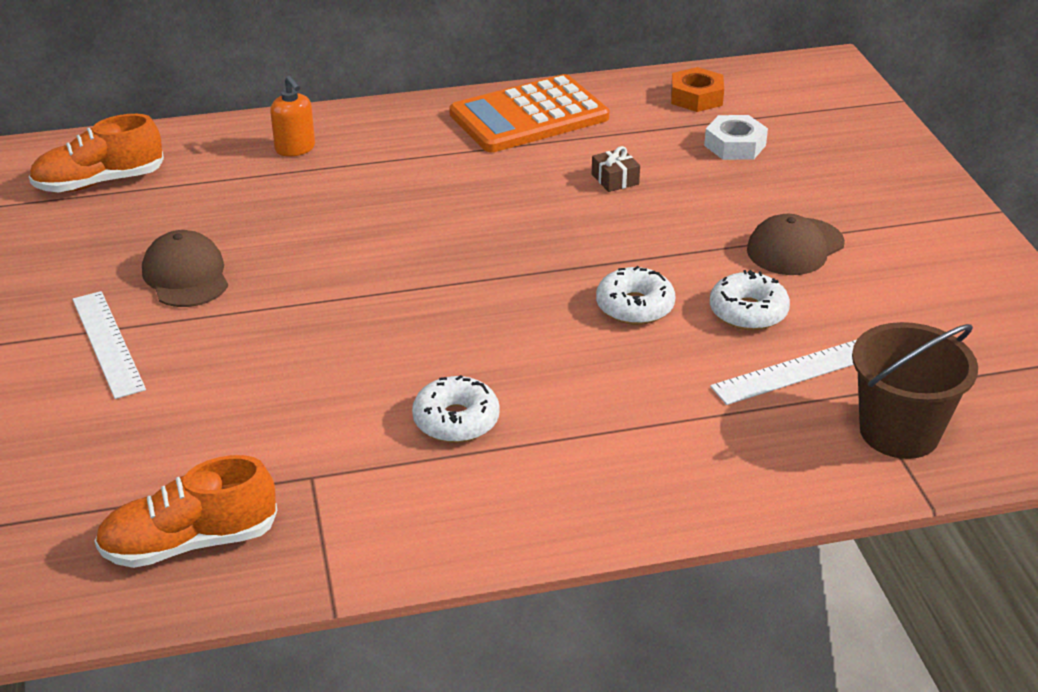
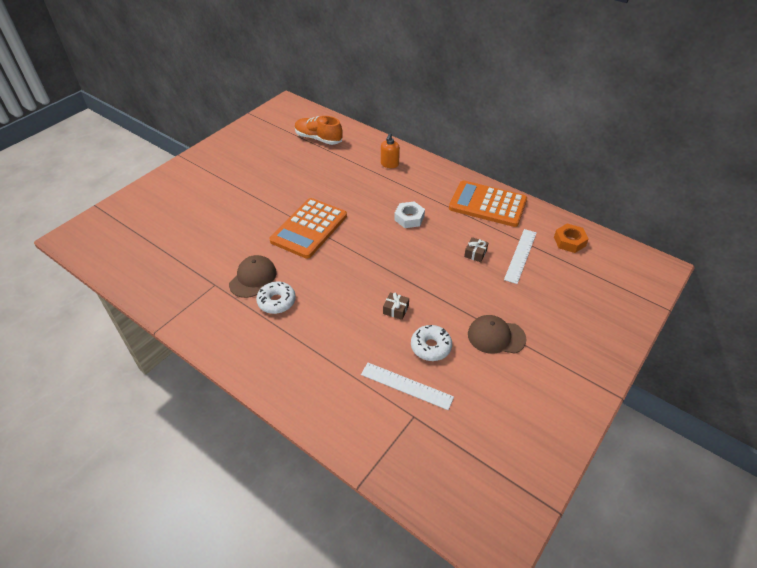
camera: 50 degrees right, 10 degrees up
white ruler [72,291,146,399] -> white ruler moved to [504,229,537,284]
orange shoe [94,455,277,568] -> none
brown cap [142,230,228,307] -> brown cap moved to [229,255,277,298]
white donut [596,266,675,325] -> brown gift [383,293,409,320]
white nut [704,115,768,160] -> white nut moved to [394,201,425,228]
brown bucket [852,322,978,459] -> none
none -> orange calculator [270,198,347,259]

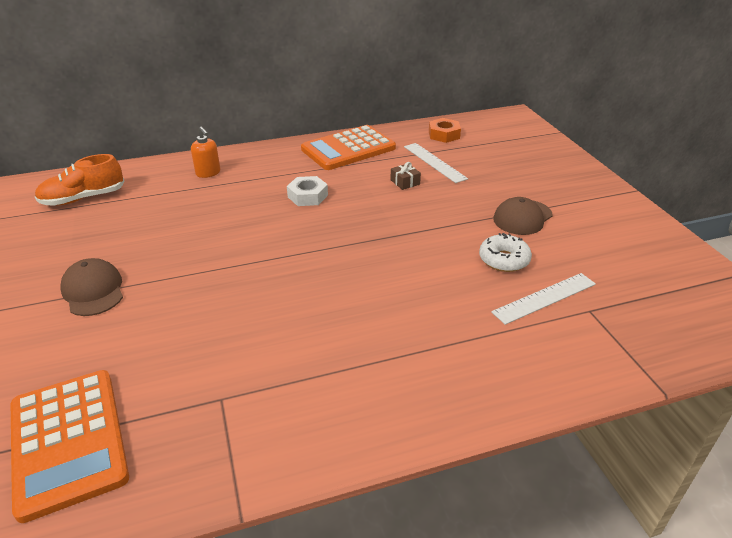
camera: 55 degrees left, 10 degrees down
brown cap [229,255,277,298] -> brown cap moved to [60,258,123,316]
white donut [256,282,296,314] -> none
orange calculator [270,198,347,259] -> orange calculator moved to [11,370,129,523]
brown gift [383,293,409,320] -> none

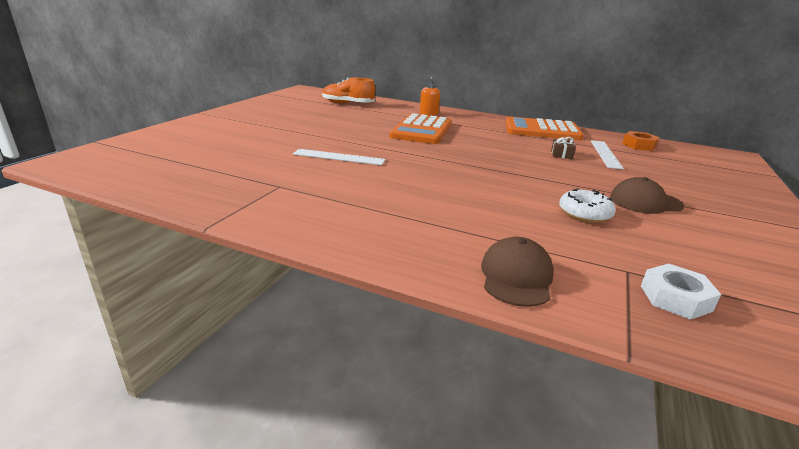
camera: 40 degrees right, 10 degrees down
orange calculator [11,370,129,523] -> orange calculator moved to [389,113,452,144]
brown cap [60,258,123,316] -> brown cap moved to [481,237,554,307]
white nut [287,176,328,206] -> white nut moved to [641,264,721,320]
white ruler [491,273,596,325] -> white ruler moved to [293,149,385,165]

